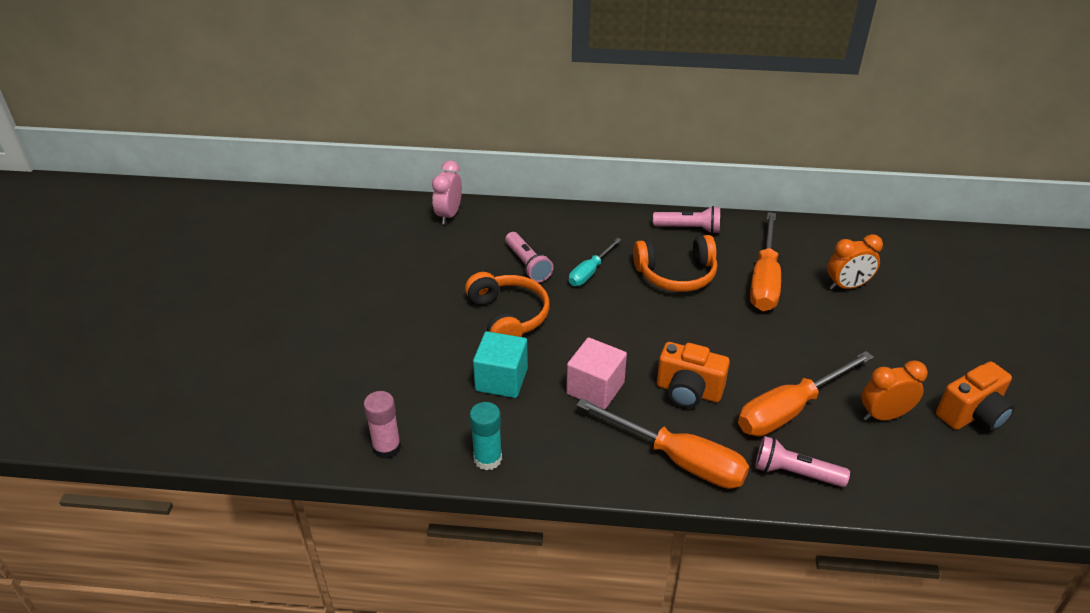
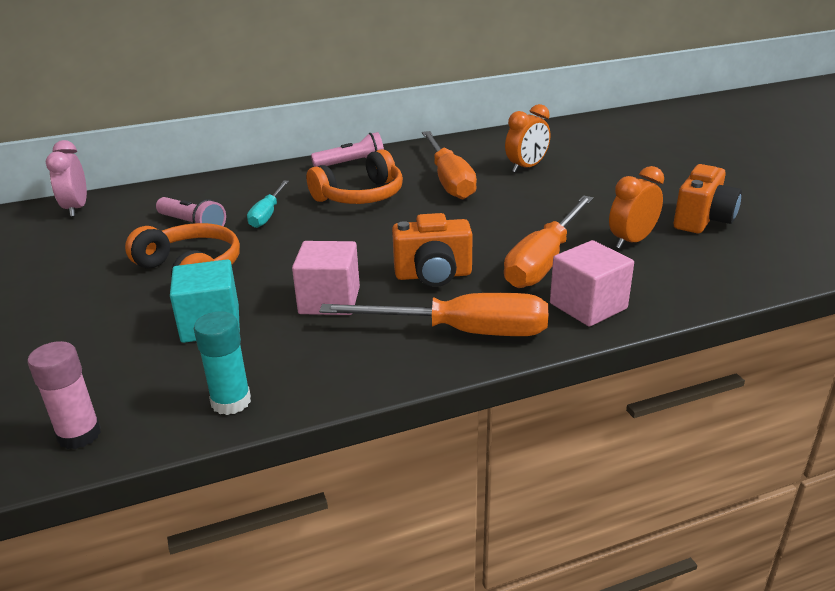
camera: 25 degrees left, 10 degrees down
pink flashlight [755,436,850,487] -> pink cube [550,240,634,327]

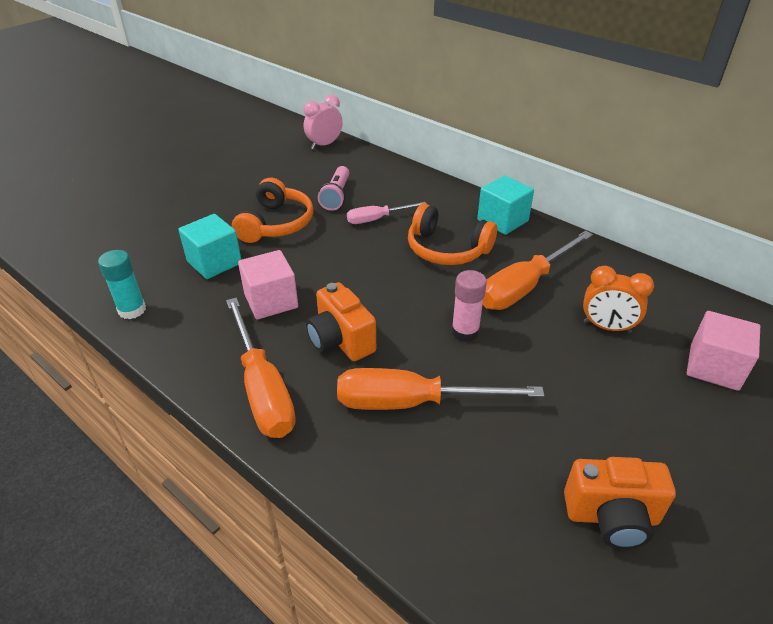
camera: 60 degrees right, 10 degrees up
pink glue stick [27,341,101,449] -> pink glue stick moved to [451,270,487,342]
turquoise screwdriver [247,181,289,228] -> pink screwdriver [347,202,427,224]
pink flashlight [311,132,384,167] -> turquoise cube [477,176,534,235]
pink cube [550,240,634,327] -> pink cube moved to [687,311,760,391]
orange clock [609,166,664,249] -> none

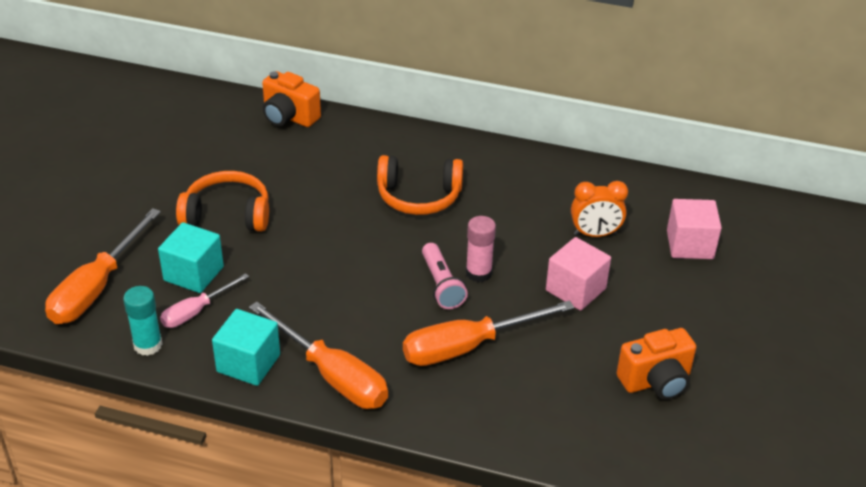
camera: 25 degrees left, 0 degrees up
orange headphones [232,178,313,243] -> orange headphones turned 75 degrees counterclockwise [176,171,269,232]
pink cube [238,250,298,320] -> pink cube moved to [546,237,611,311]
pink clock [304,95,343,149] -> none
orange camera [306,282,376,361] -> orange camera moved to [262,71,321,127]
pink flashlight [318,166,349,211] -> pink flashlight moved to [422,243,468,309]
pink screwdriver [347,202,427,224] -> pink screwdriver moved to [160,273,249,328]
turquoise cube [477,176,534,235] -> turquoise cube moved to [212,309,280,386]
orange screwdriver [483,231,593,310] -> orange screwdriver moved to [45,208,161,324]

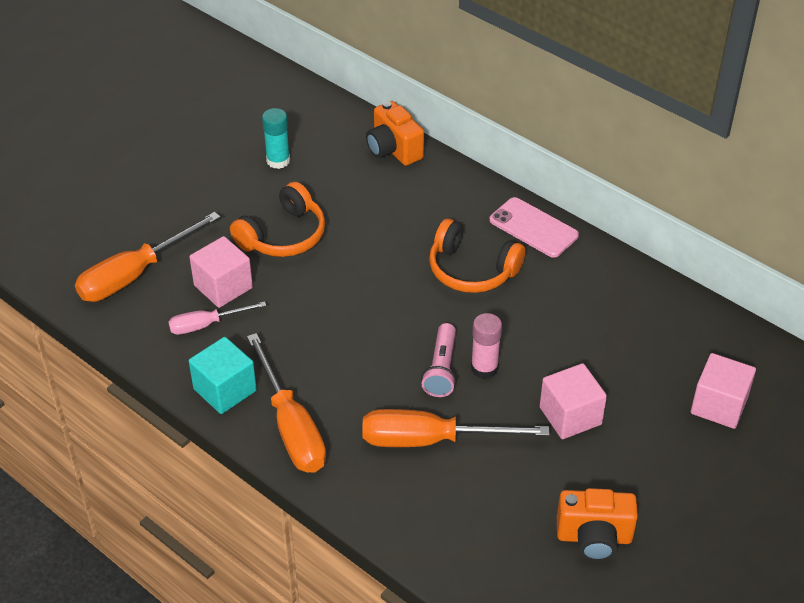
camera: 25 degrees right, 5 degrees up
turquoise glue stick [123,286,163,356] -> turquoise glue stick moved to [262,108,290,169]
turquoise cube [158,222,224,293] -> pink cube [189,236,253,308]
orange headphones [176,171,269,232] -> orange headphones turned 105 degrees clockwise [230,182,325,257]
orange clock [571,181,628,237] -> none
none -> pink phone [489,197,579,258]

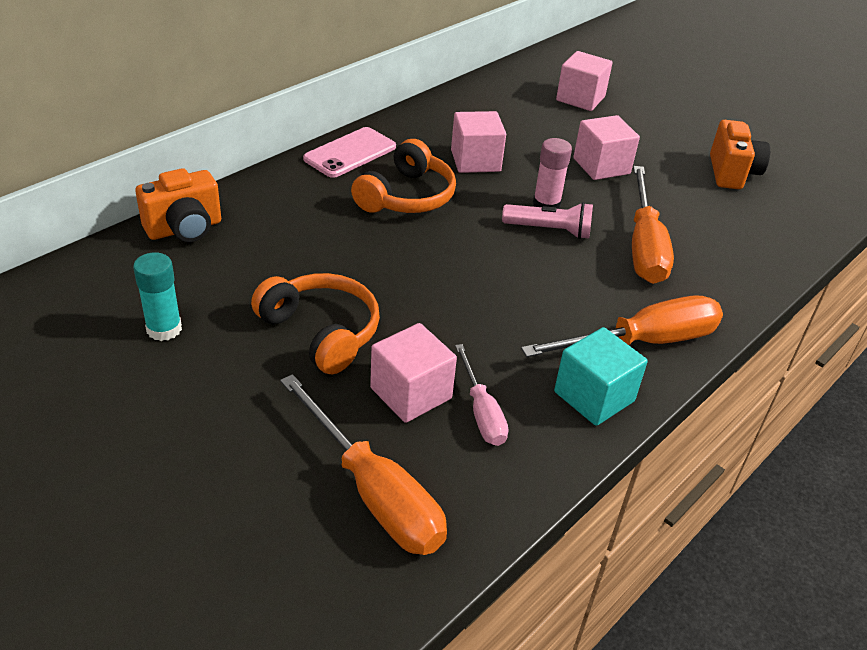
camera: 90 degrees left, 5 degrees down
none -> pink cube [451,111,506,173]

